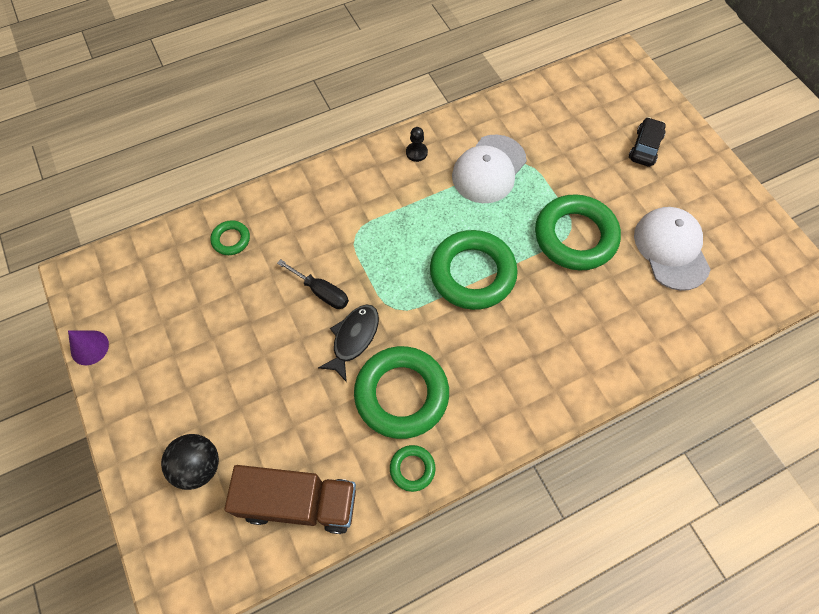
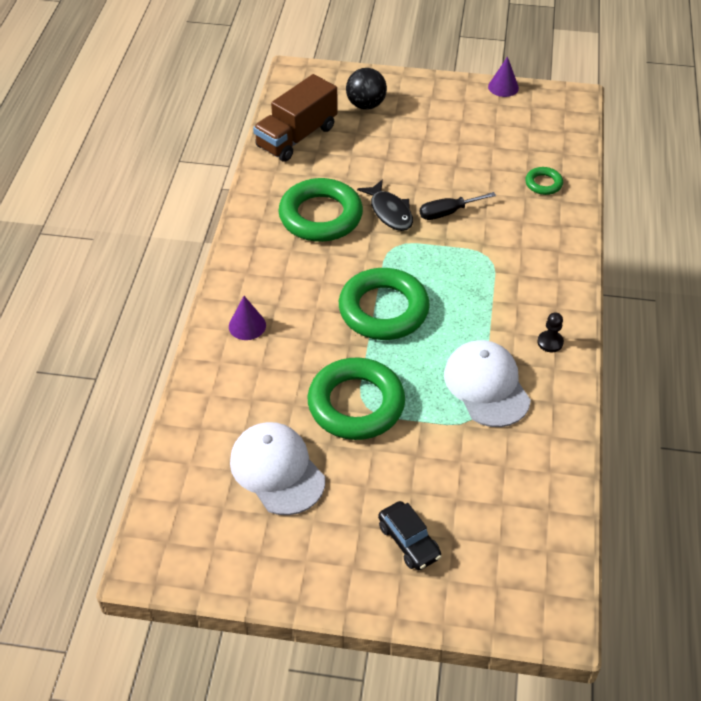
camera: 125 degrees right, 15 degrees down
green ring [390,445,435,492] -> none
white cap [634,207,711,291] -> white cap turned 150 degrees counterclockwise [230,422,325,515]
none -> purple cone [229,296,266,340]

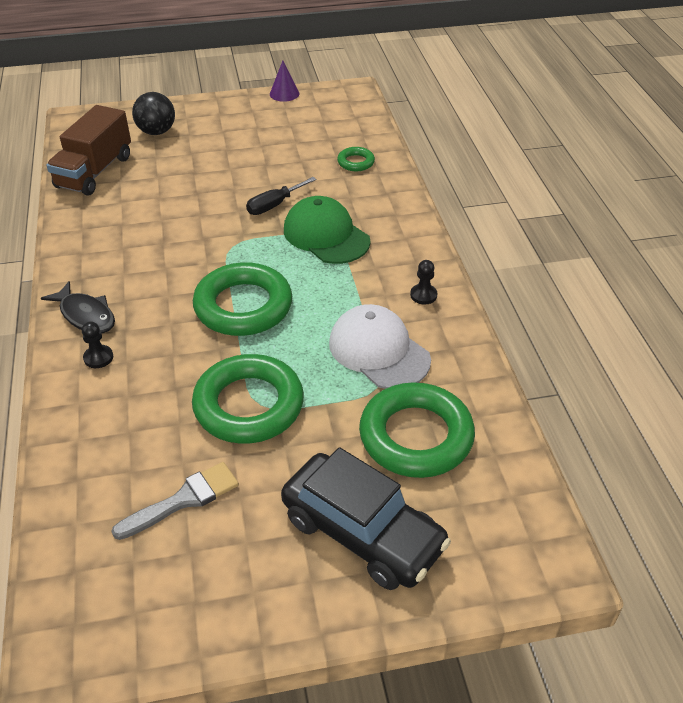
camera: 20 degrees left, 5 degrees down
purple cone [229,296,266,340] -> black pawn [82,321,113,368]
white cap [230,422,325,515] -> grey brush [111,462,239,540]
green ring [279,178,363,242] -> green ring moved to [359,382,475,478]
black fish [357,180,413,231] -> black fish moved to [41,281,115,333]
black car [378,501,441,570] -> black car [281,447,451,590], size x1.89
none -> green cap [284,196,371,264]

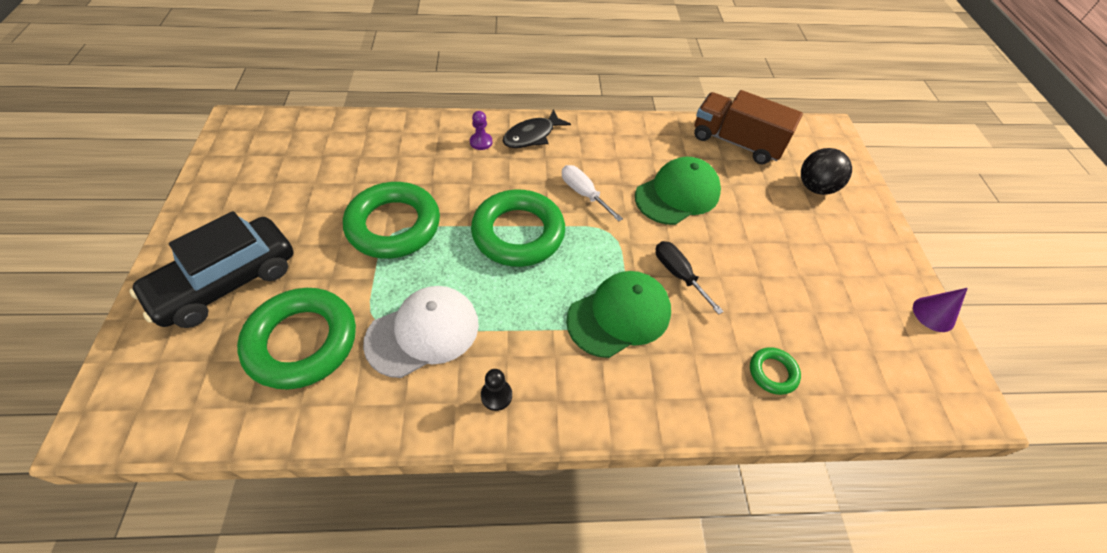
camera: 95 degrees right, 10 degrees up
black pawn [82,321,113,368] -> purple pawn [470,111,492,150]
grey brush [111,462,239,540] -> none
none -> white screwdriver [562,165,623,222]
none -> green cap [635,157,721,225]

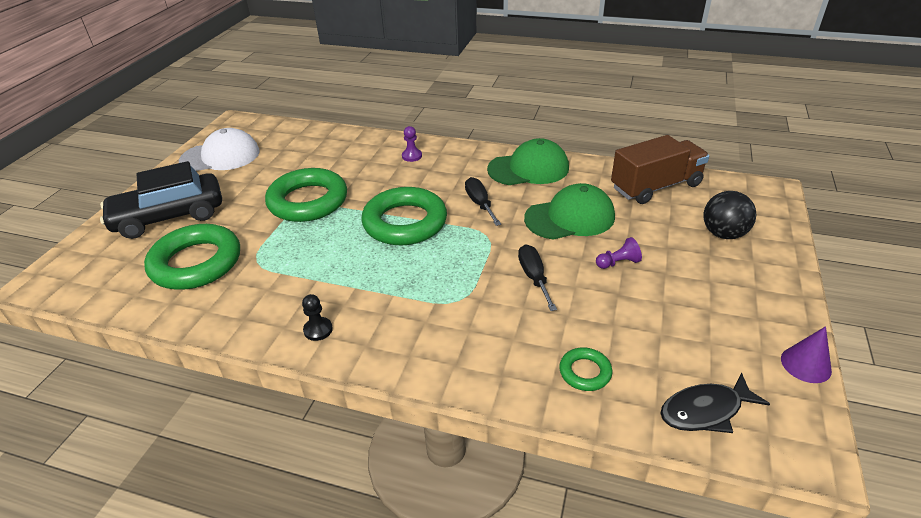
camera: 25 degrees right, 15 degrees down
white cap [363,286,479,378] -> white cap moved to [179,128,260,171]
black fish [503,109,571,148] -> black fish moved to [660,372,770,433]
white screwdriver [562,165,623,222] -> black screwdriver [465,177,501,226]
green cap [566,271,671,358] -> green cap moved to [487,138,569,185]
brown truck [694,90,803,165] -> brown truck turned 105 degrees clockwise [611,135,709,204]
none -> purple pawn [596,237,642,269]

